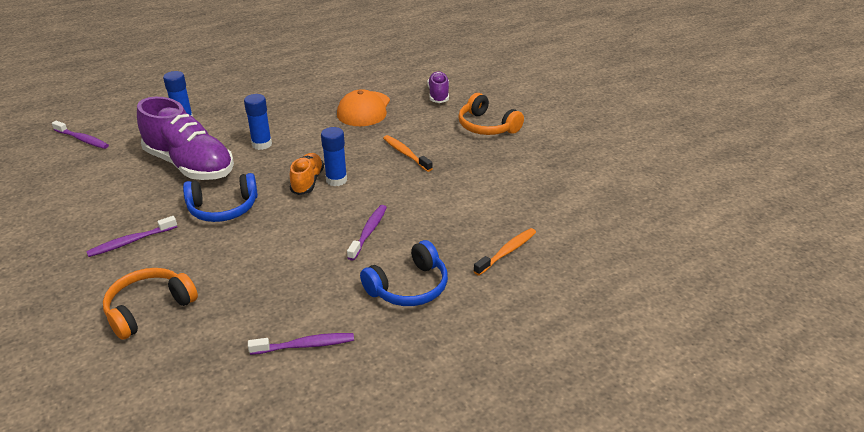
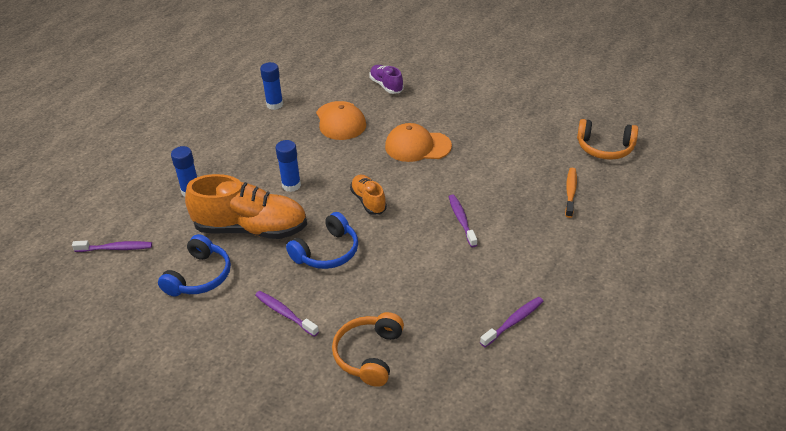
camera: 30 degrees left, 5 degrees up
purple toothbrush [86,216,177,257] -> purple toothbrush turned 105 degrees clockwise [255,291,319,337]
purple shoe [137,97,234,180] -> orange shoe [185,174,307,239]
blue glue stick [321,127,347,186] -> blue glue stick moved to [260,62,283,110]
blue headphones [360,240,448,306] -> blue headphones moved to [158,234,231,296]
orange toothbrush [383,135,433,172] -> orange cap [385,123,452,162]
orange headphones [458,93,524,135] -> orange headphones moved to [577,119,638,160]

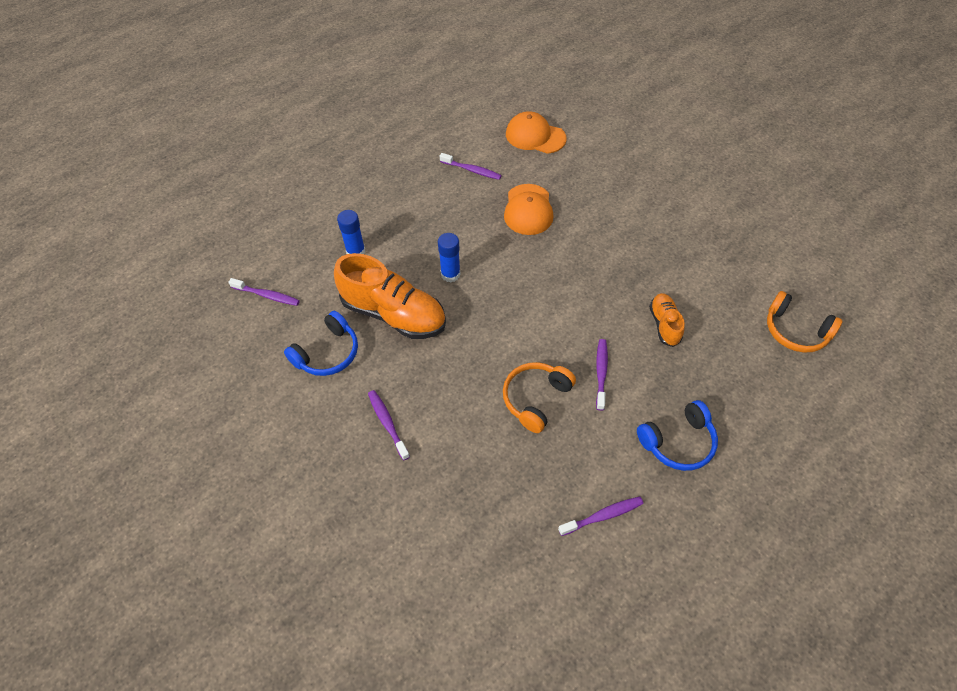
camera: 20 degrees right, 15 degrees up
blue glue stick [260,62,283,110] -> purple toothbrush [440,153,502,180]
blue headphones [286,212,358,269] -> blue headphones moved to [637,400,718,471]
orange headphones [332,312,404,387] -> orange headphones moved to [503,362,576,433]
orange shoe [350,175,387,215] -> orange shoe moved to [649,293,685,347]
purple shoe [369,65,404,94] -> none
orange cap [385,123,452,162] -> orange cap moved to [506,111,567,154]
orange toothbrush [565,168,577,218] -> none

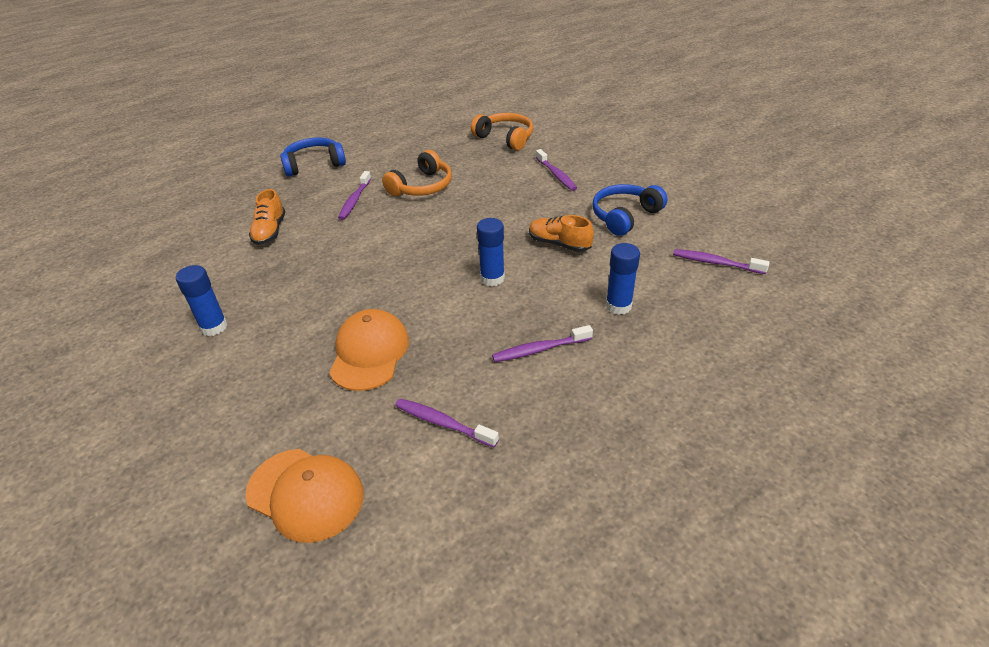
camera: 175 degrees left, 15 degrees down
orange shoe [334,253,446,339] -> orange shoe [529,215,594,252], size x0.51
purple toothbrush [558,496,644,536] -> purple toothbrush moved to [492,325,593,362]
orange headphones [767,291,843,352] -> orange headphones moved to [471,113,533,151]
none -> blue glue stick [176,265,228,336]

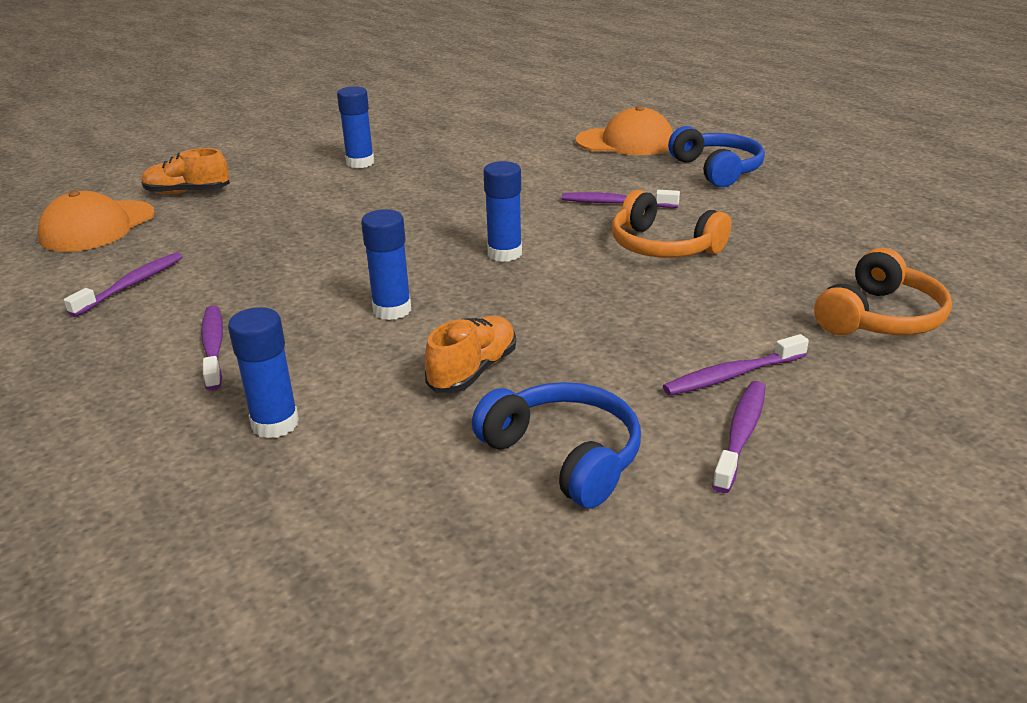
camera: 90 degrees right, 10 degrees down
orange shoe [249,189,285,245] -> orange shoe moved to [141,148,230,194]
orange cap [329,309,409,391] -> orange cap moved to [576,106,673,155]
purple toothbrush [673,249,770,274] -> purple toothbrush moved to [712,381,766,493]
none -> blue glue stick [483,161,522,262]

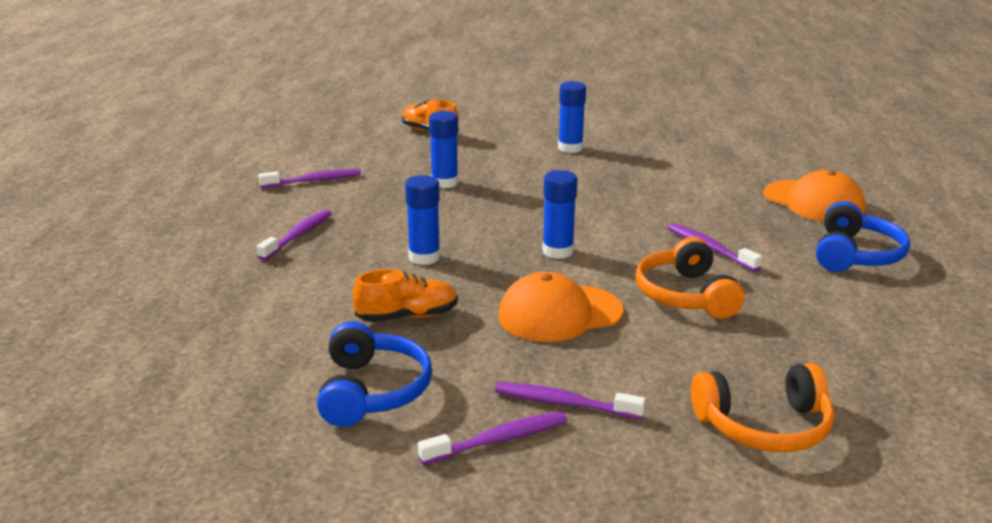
camera: 40 degrees right, 5 degrees down
orange cap [38,191,155,252] -> orange cap moved to [498,272,624,342]
blue glue stick [228,307,299,439] -> blue glue stick moved to [429,111,458,188]

